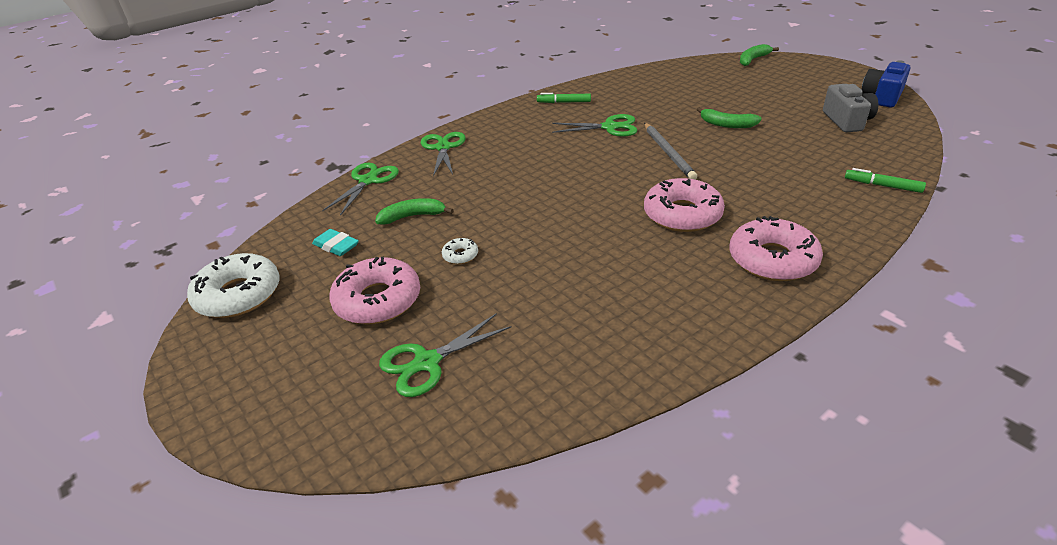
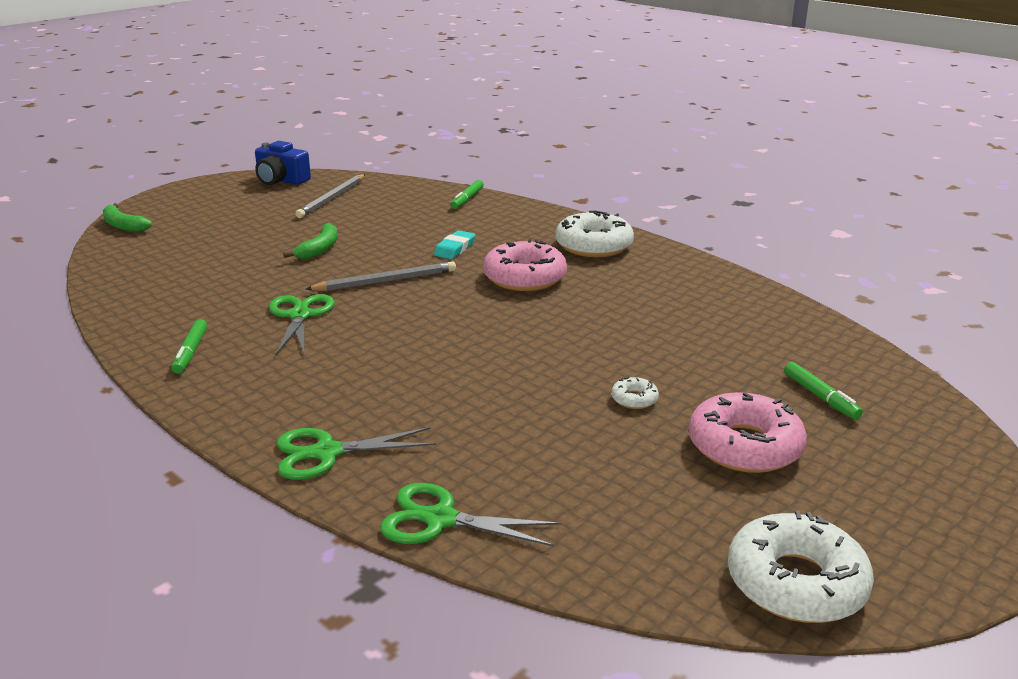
camera: 100 degrees left, 10 degrees down
turquoise eraser [312,229,359,256] -> turquoise eraser moved to [434,230,476,259]
green banana [375,198,454,224] -> none
green scissors [379,313,512,397] -> green marker [784,362,863,420]
pink donut [730,216,823,281] -> white donut [555,210,634,257]
grey camera [823,84,879,132] -> grey pencil [295,174,365,218]

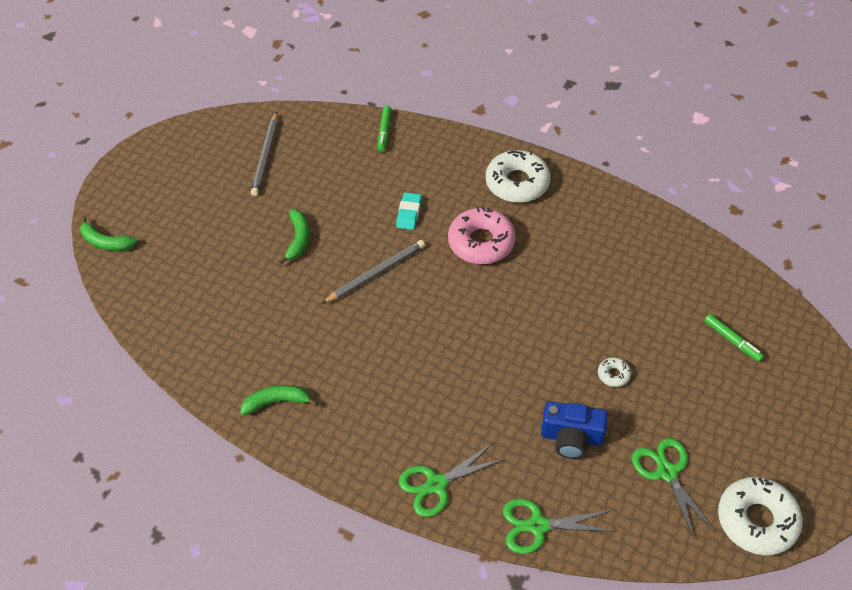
camera: 15 degrees left, 25 degrees up
green marker [171,319,207,374] -> green banana [240,385,318,416]
blue camera [255,141,311,185] -> blue camera moved to [541,401,608,459]
green scissors [269,294,335,356] -> green scissors moved to [632,438,715,538]
pink donut [688,392,807,473] -> none

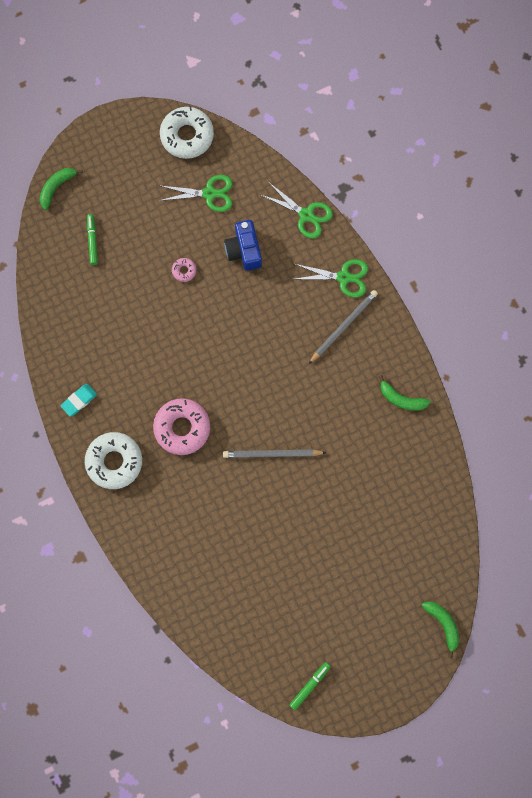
camera: 145 degrees left, 25 degrees up
grey pencil [251,112,278,196] -> grey pencil moved to [309,290,378,364]
green banana [279,210,309,264] -> green banana moved to [39,168,83,210]
green marker [378,106,391,152] -> green marker moved to [289,662,331,710]
turquoise eraser [396,192,422,230] -> turquoise eraser moved to [60,384,97,417]
blue camera [541,401,608,459] -> blue camera turned 150 degrees counterclockwise [224,220,262,271]
white donut [598,357,631,387] -> pink donut [172,258,196,282]
green scissors [632,438,715,538] -> green scissors turned 105 degrees counterclockwise [159,175,232,212]

